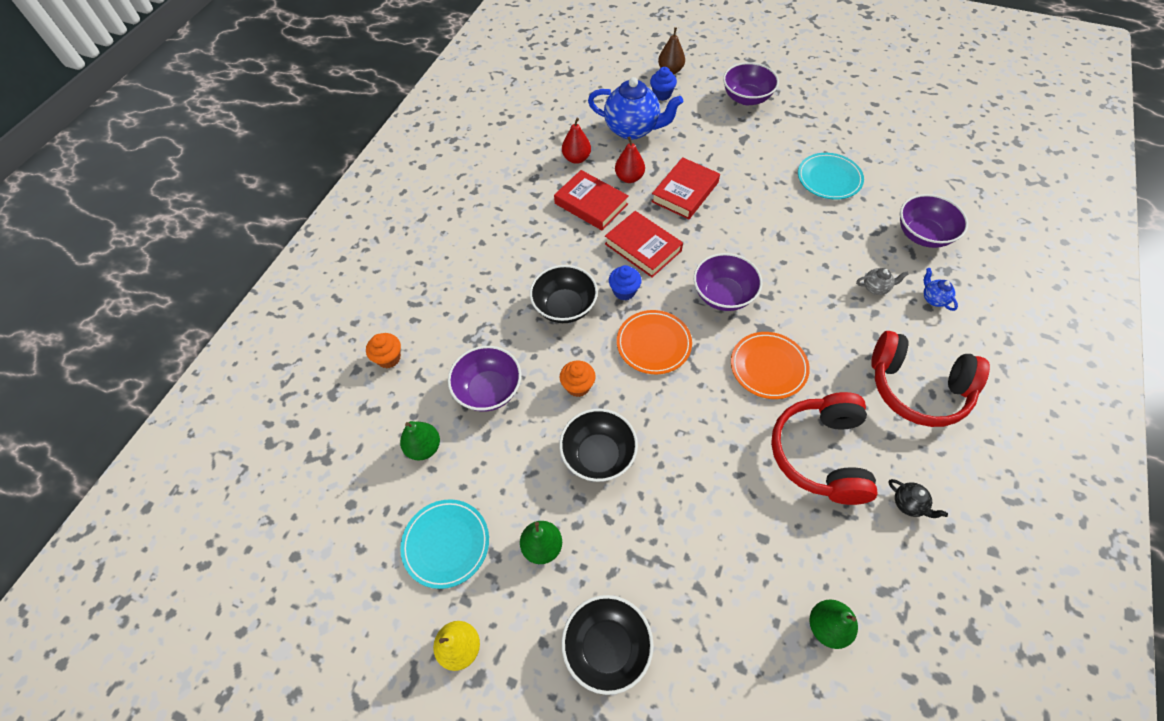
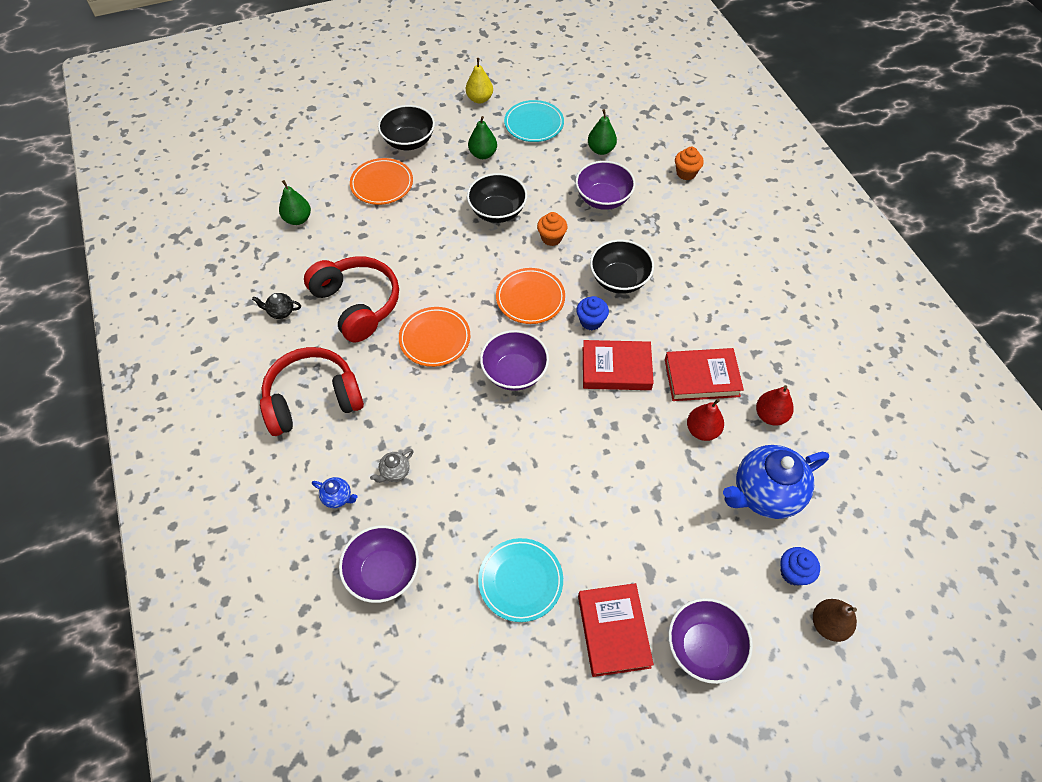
camera: 135 degrees right, 0 degrees up
red book [651,157,720,219] -> red book moved to [578,583,654,677]
none -> orange plate [350,158,413,205]

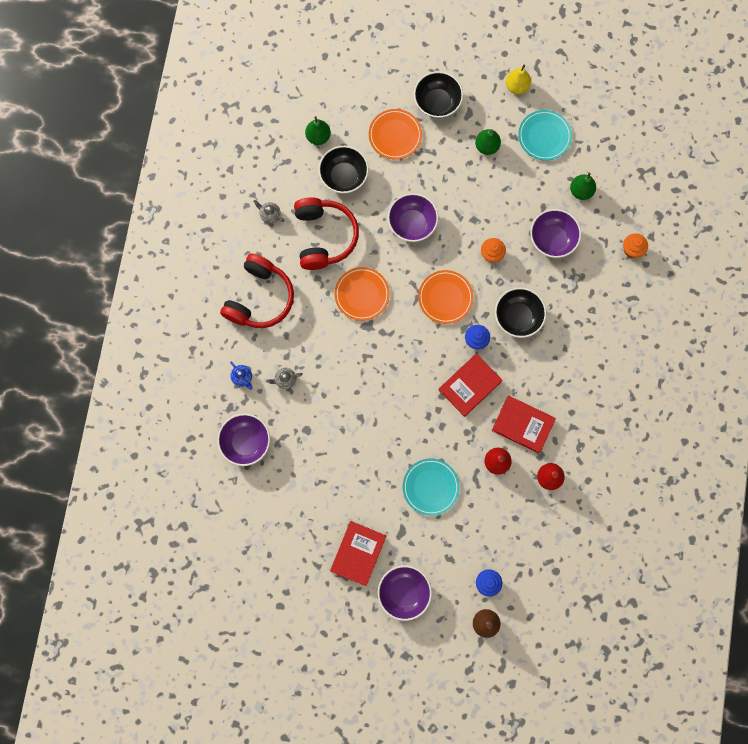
camera: 30 degrees right, 20 degrees up
black teapot [252,293,301,319] -> grey teapot [253,200,285,223]
red headphones [260,347,364,436] -> red headphones turned 105 degrees clockwise [220,254,294,328]
black bowl [467,173,527,223] -> black bowl moved to [318,146,369,193]
turquoise plate [478,538,563,622] -> turquoise plate moved to [403,458,460,516]
purple bowl [480,330,549,391] -> purple bowl moved to [388,193,438,242]
red book [583,340,654,390] -> red book turned 75 degrees counterclockwise [439,354,502,417]
blue teapot [723,445,829,519] -> none

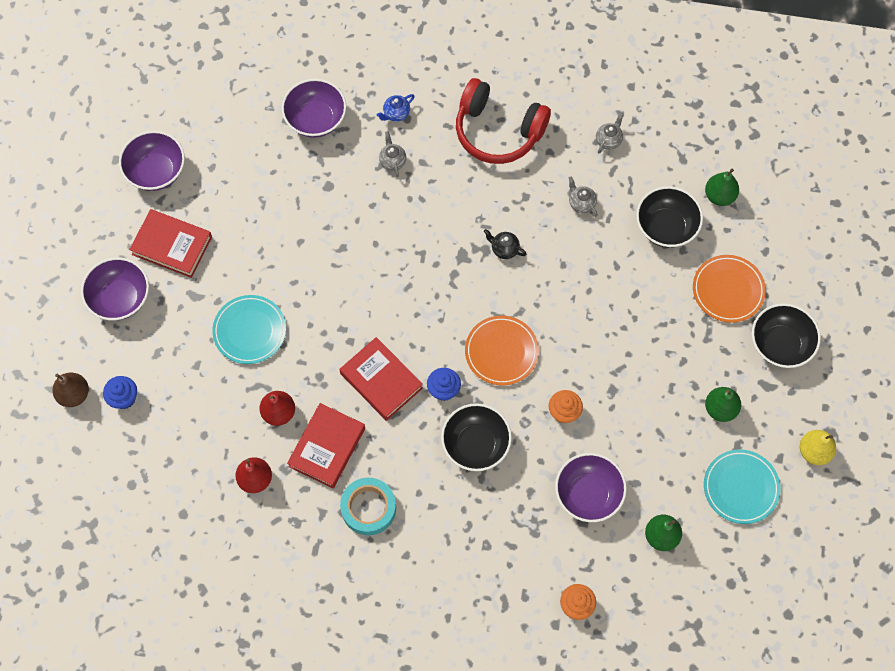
camera: 90 degrees right, 10 degrees down
red headphones [294,197,359,270] -> grey teapot [569,176,597,217]
orange plate [335,267,390,321] -> black teapot [484,229,526,259]
purple bowl [388,193,438,242] -> purple bowl moved to [119,131,185,191]
none -> turquoise tape [340,478,396,535]

